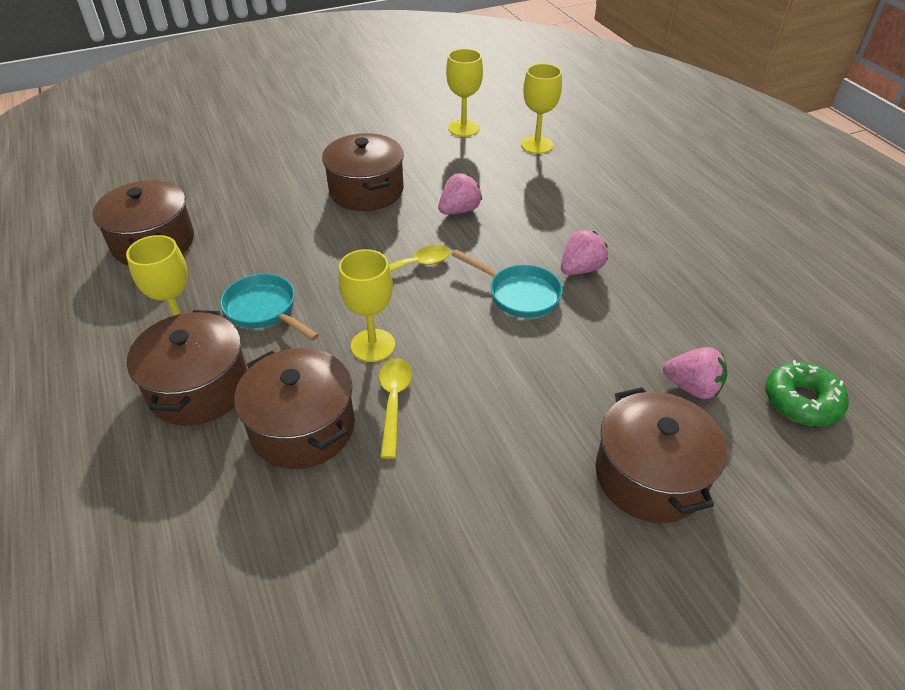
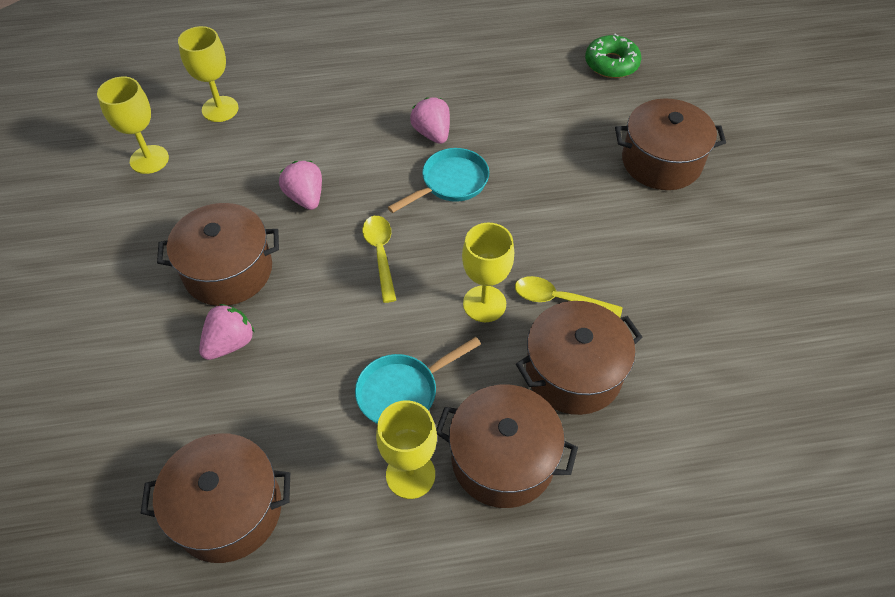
camera: 75 degrees left, 10 degrees up
pink strawberry [663,347,727,399] -> pink strawberry moved to [199,304,254,360]

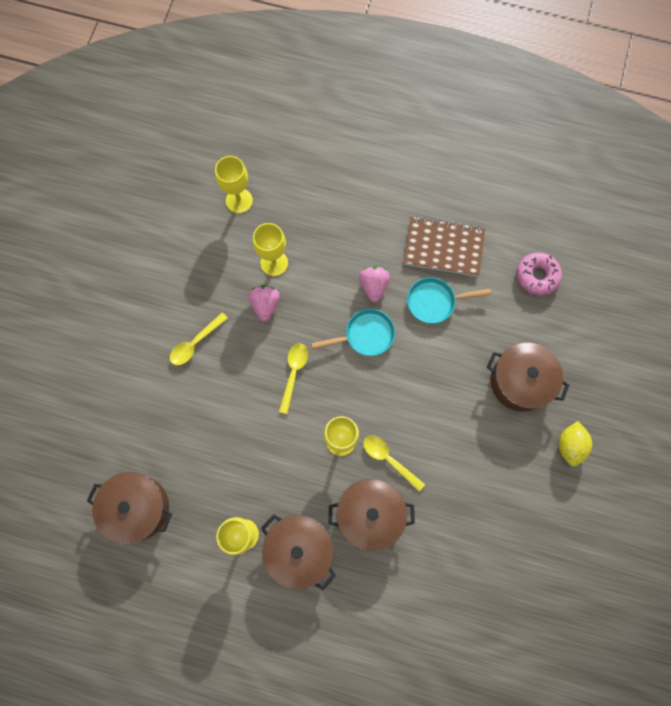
camera: 25 degrees right, 20 degrees up
yellow goblet [97,77,169,174] -> yellow goblet moved to [253,223,288,276]
brown pot [157,203,279,306] -> yellow spoon [170,312,228,366]
pink strawberry [199,304,254,360] -> none
turquoise pan [355,337,481,424] -> turquoise pan moved to [407,277,491,324]
green donut [585,34,641,78] -> pink donut [517,252,562,296]
none -> brown notebook [404,216,485,277]
none -> yellow lemon [559,421,592,466]

